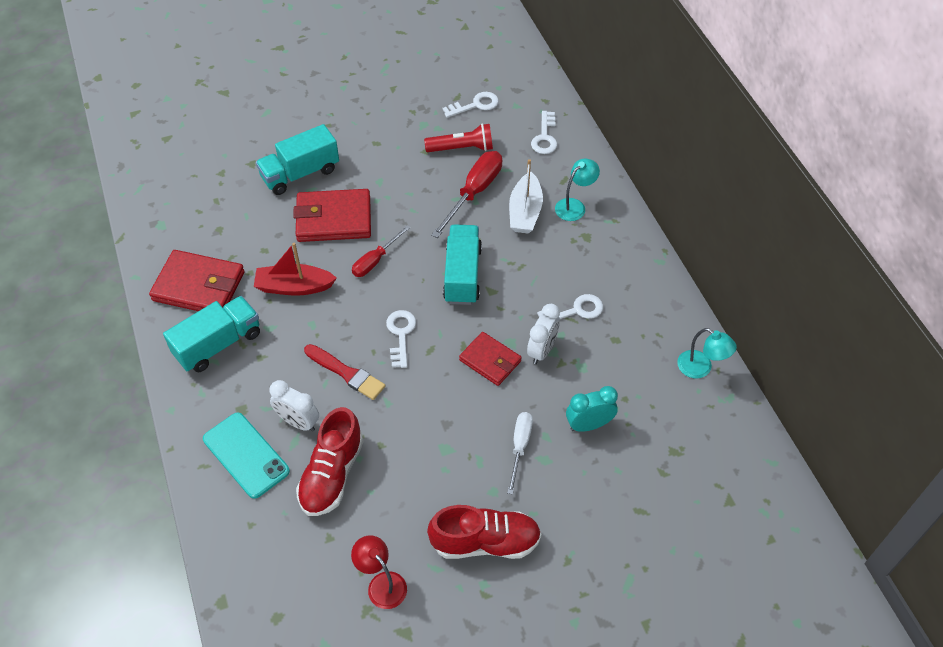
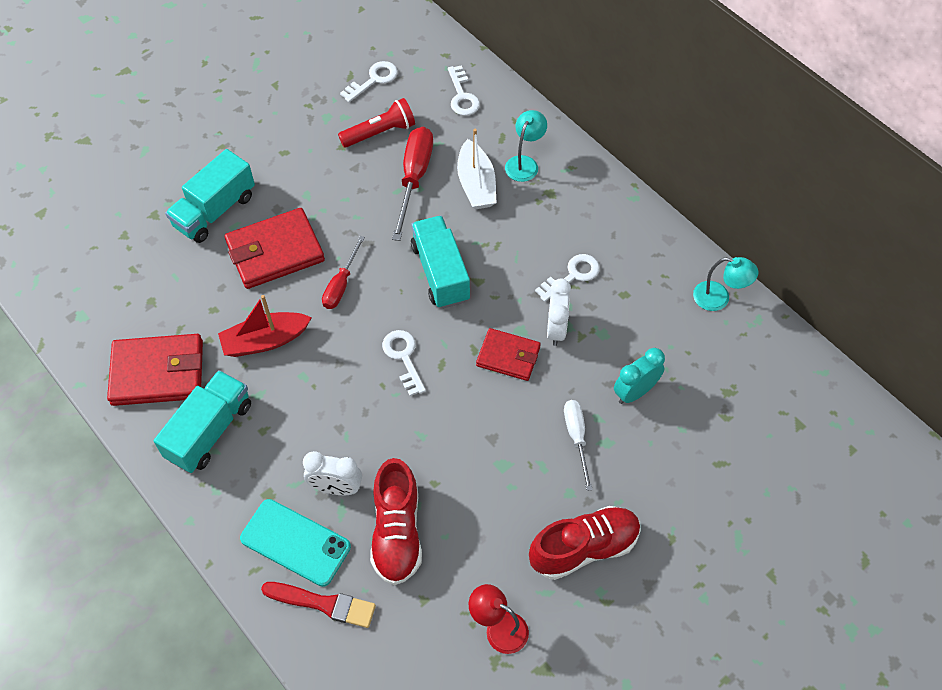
camera: 20 degrees left, 5 degrees up
red brush [304,344,385,400] -> red brush moved to [261,582,376,628]

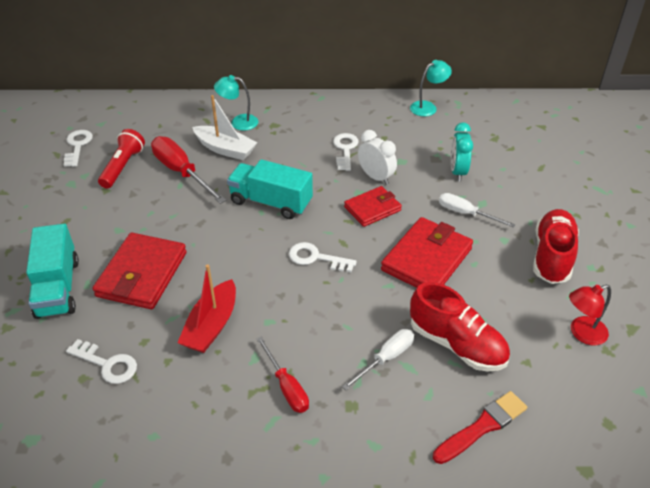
camera: 50 degrees left, 15 degrees down
red wallet [107,334,203,406] -> red wallet moved to [381,217,473,288]
turquoise truck [154,370,251,473] -> none
turquoise phone [240,499,351,587] -> none
white clock [303,451,362,495] -> white screwdriver [342,329,414,390]
red screwdriver [322,236,365,309] -> red screwdriver moved to [257,337,309,413]
white key [448,65,480,116] -> white key moved to [66,339,137,384]
turquoise lamp [505,110,547,182] -> turquoise lamp turned 60 degrees counterclockwise [214,75,258,131]

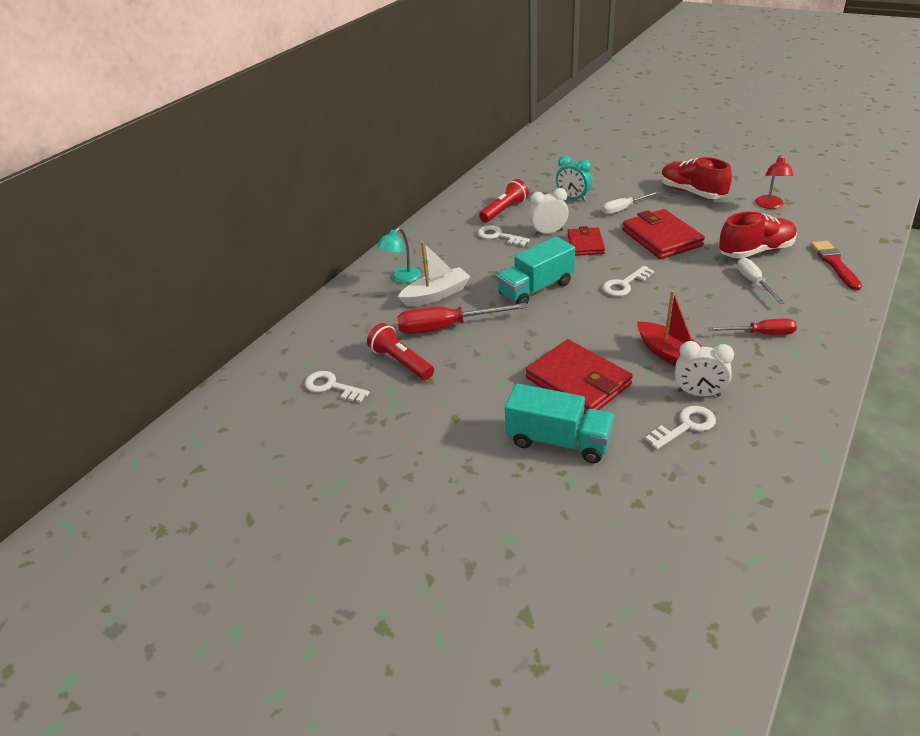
camera: 55 degrees left, 5 degrees down
turquoise lamp [410,60,452,116] -> none
none -> red flashlight [479,179,529,222]
none -> white clock [675,341,734,397]

